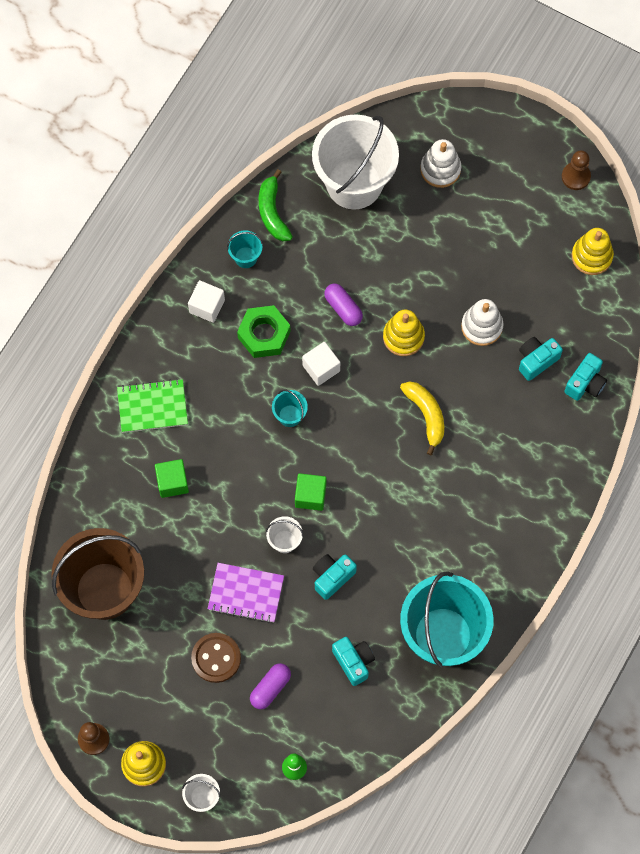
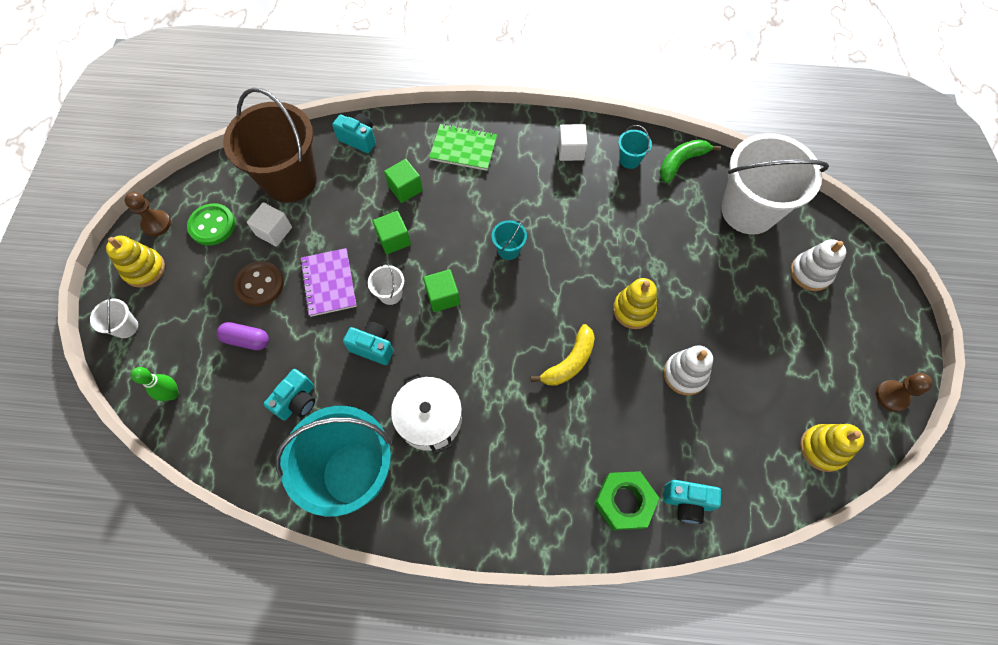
camera: 65 degrees right, 5 degrees down
green notebook [117,379,188,433] -> green notebook turned 45 degrees counterclockwise [429,124,497,171]
green nut [237,305,291,358] -> green nut moved to [594,471,659,531]
white cube [302,342,340,386] -> white cube moved to [247,202,292,247]
purple capsule [324,284,363,326] -> none
turquoise camera [519,337,563,381] -> turquoise camera moved to [332,113,376,153]
none -> green button [187,203,235,246]
none -> green cube [373,211,411,254]
none -> white pot [391,372,462,454]

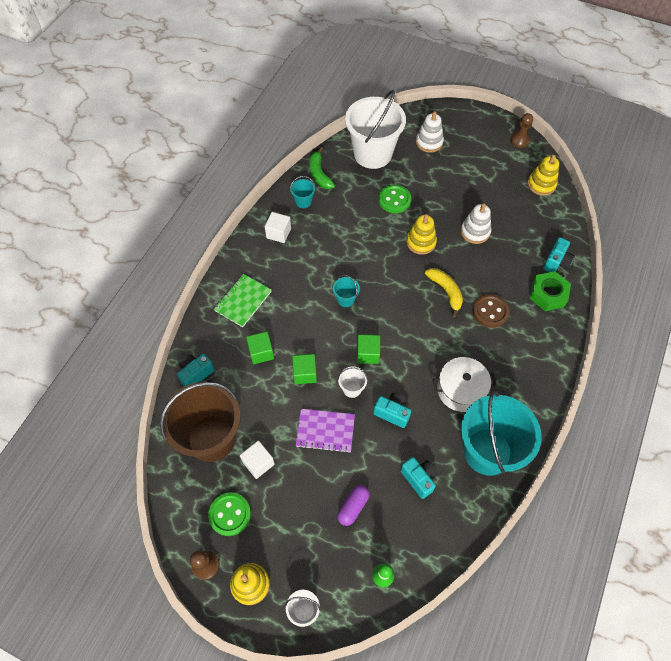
camera: 70 degrees left, 5 degrees down
brown button [234,261,284,306] -> brown button moved to [472,294,510,328]
turquoise camera [343,322,394,365] -> turquoise camera turned 75 degrees clockwise [373,393,411,428]
none -> green button [378,185,411,213]

